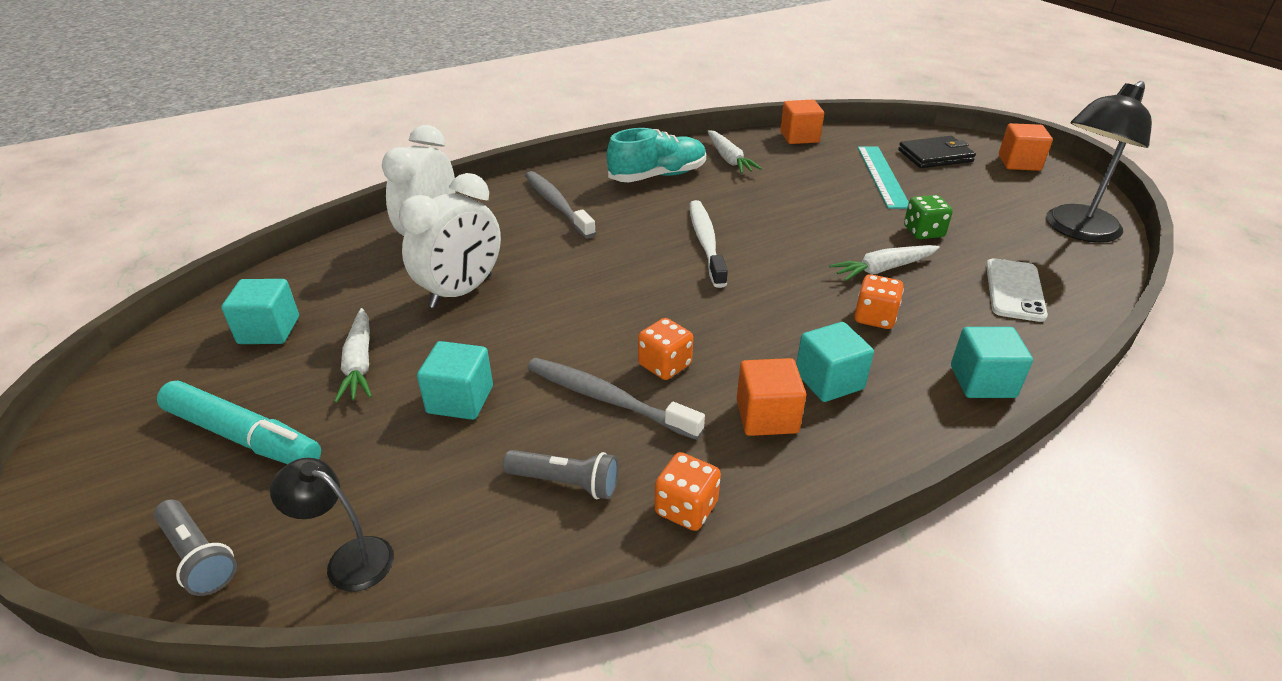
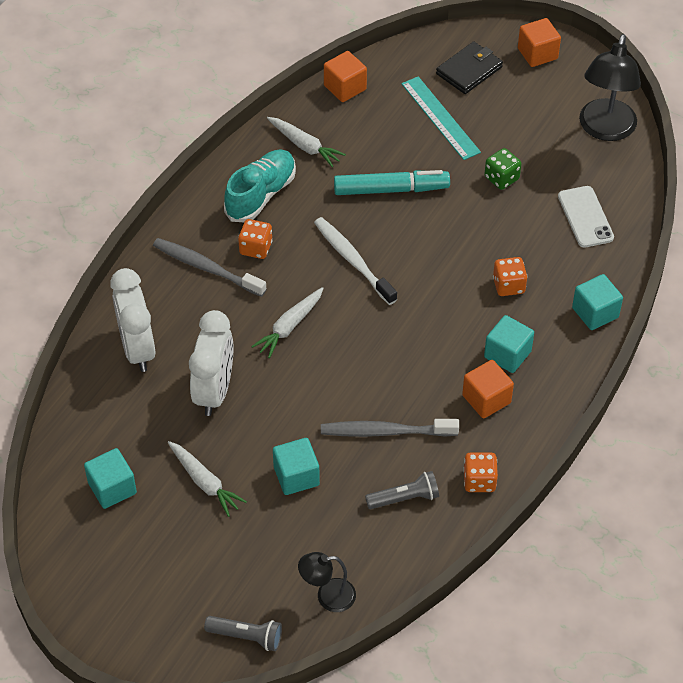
camera: 30 degrees left, 15 degrees up
turquoise marker [157,381,321,464] -> turquoise marker moved to [334,170,450,195]
orange dice [638,318,693,380] -> orange dice moved to [238,219,272,259]
white carrot [829,245,940,281] -> white carrot moved to [251,287,324,358]

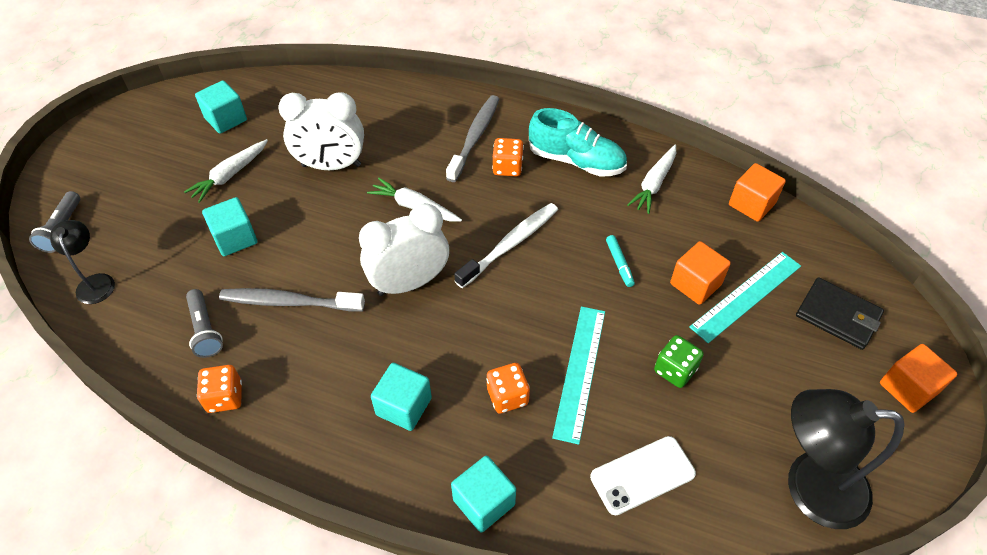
camera: 80 degrees right, 0 degrees up
white clock [110,268,155,372] -> white clock moved to [359,203,449,296]
grey toothbrush [321,419,459,437] -> grey toothbrush turned 75 degrees counterclockwise [219,288,365,312]
turquoise marker [334,170,450,195] -> turquoise marker [606,235,635,287], size x0.47
orange cube [462,360,514,418] -> orange cube moved to [670,241,731,305]
none -> turquoise ruler [552,306,605,445]

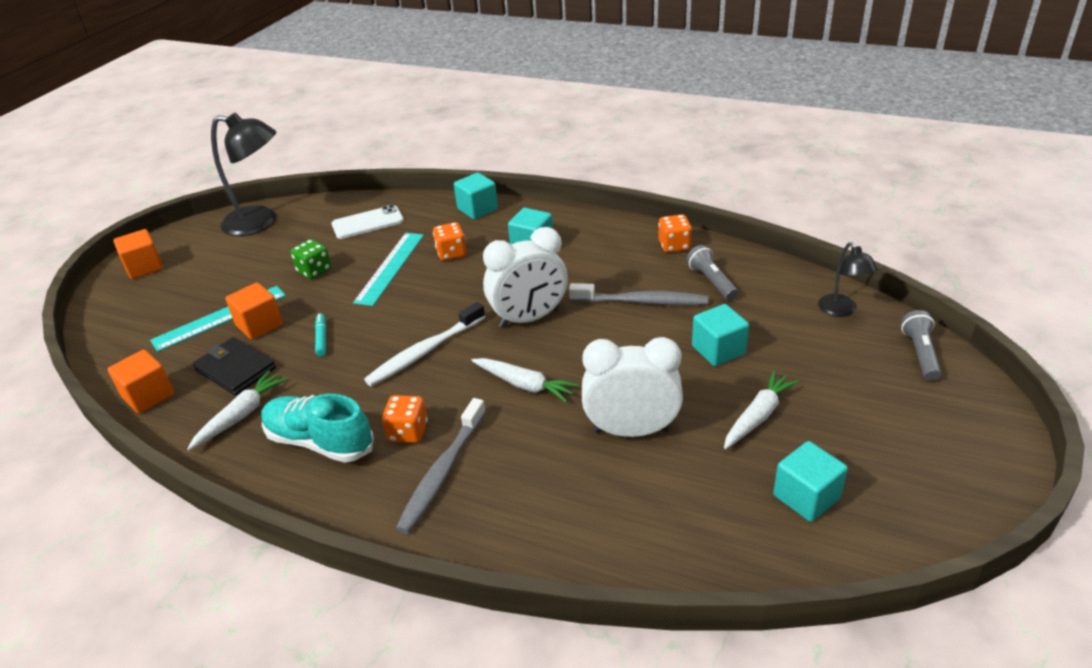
camera: 175 degrees left, 15 degrees down
black wallet [796,277,884,350] -> black wallet moved to [193,337,276,396]

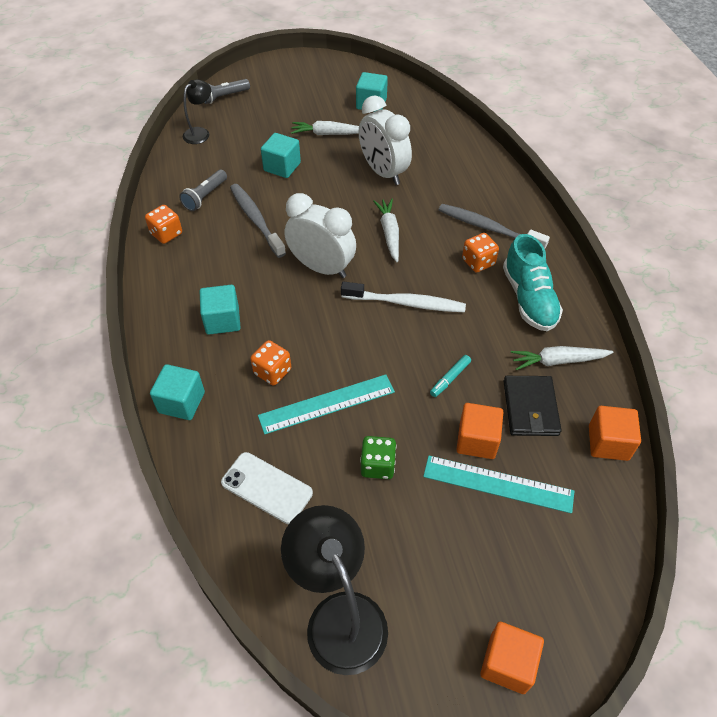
camera: 130 degrees left, 15 degrees up
grey toothbrush [396,398,486,534] -> grey toothbrush turned 135 degrees counterclockwise [439,204,550,249]

